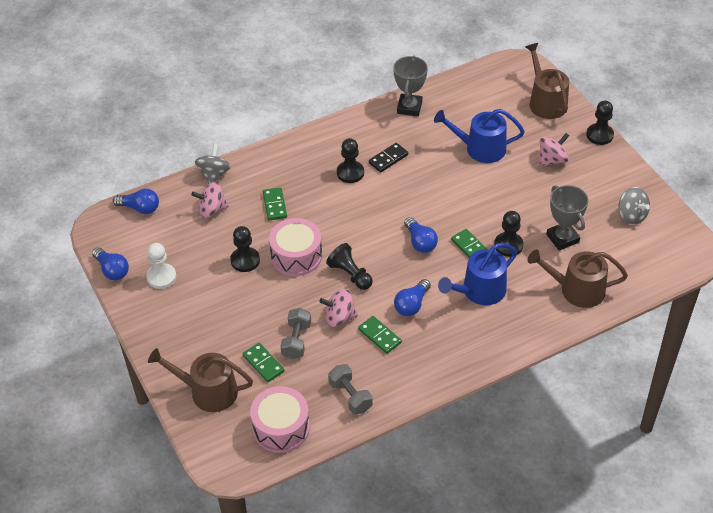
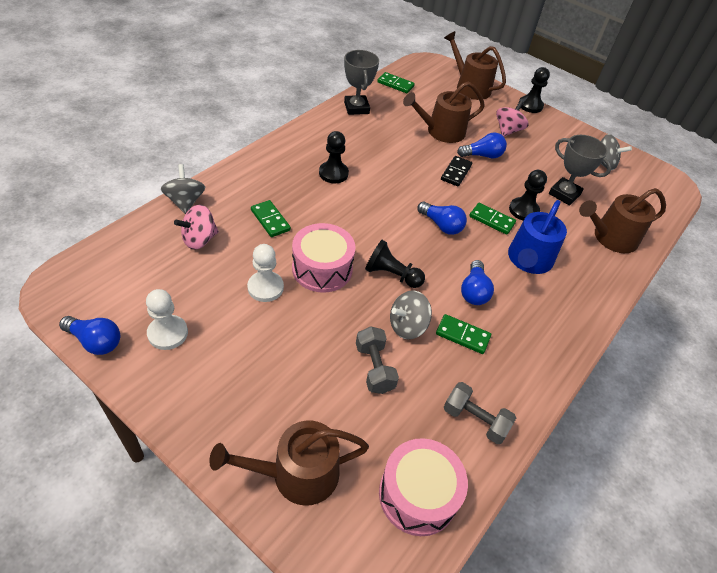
camera: 30 degrees left, 0 degrees up
blue light bulb [113,189,159,214] -> blue light bulb moved to [457,132,507,159]
black pawn [230,226,260,272] -> white pawn [247,244,284,302]
green domino [243,343,285,382] -> green domino moved to [377,72,415,93]
pink spinning top [319,289,358,327] -> grey spinning top [390,290,432,339]
black domino [369,143,408,172] -> black domino moved to [441,156,472,186]
blue watering can [434,109,525,163] -> brown watering can [403,81,485,143]

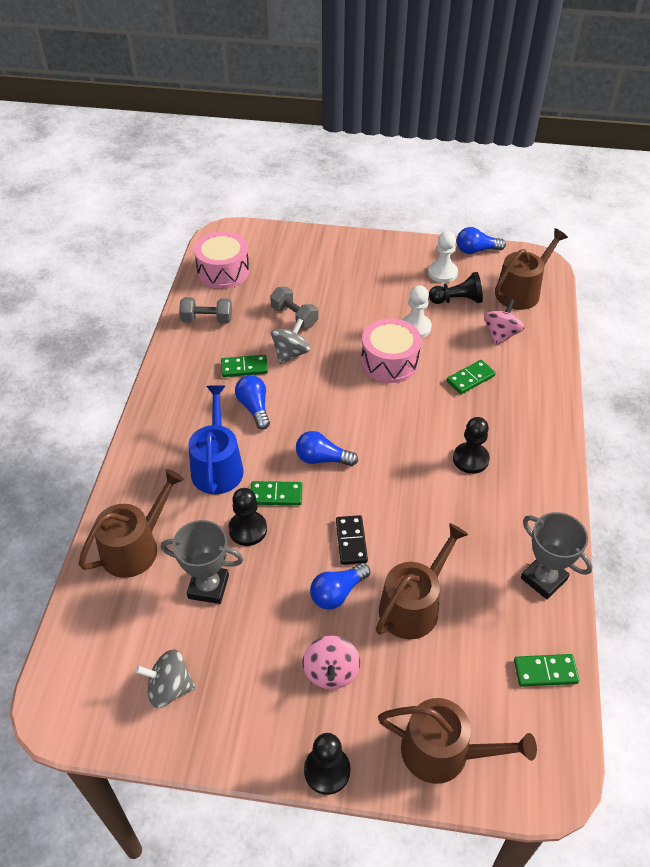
camera: 155 degrees right, 0 degrees up
grey spinning top [161,164,205,214] -> none
brown watering can [209,420,369,506] -> brown watering can moved to [495,228,568,310]
green domino [251,200,291,237] -> green domino turned 60 degrees counterclockwise [446,360,496,394]
black pawn [365,240,425,288] -> black pawn moved to [429,272,483,304]

